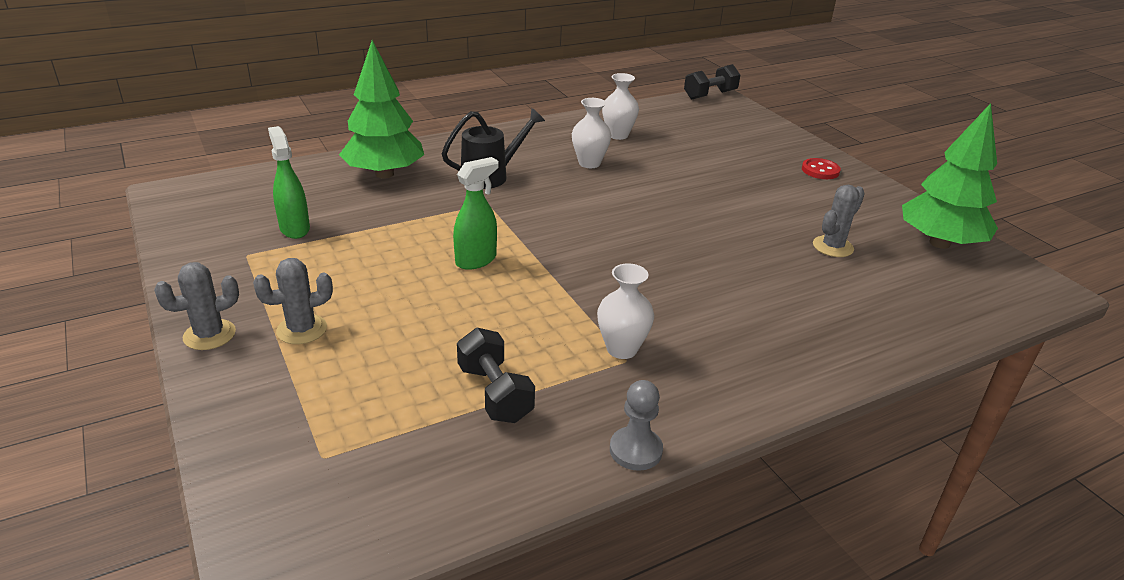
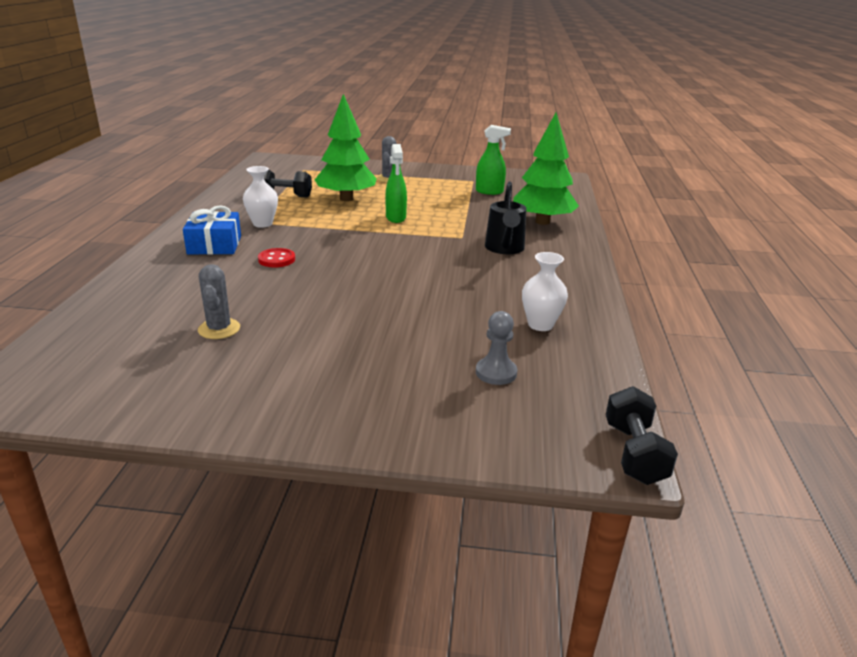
camera: 125 degrees right, 5 degrees down
grey cactus [154,262,239,350] -> none
white vase [572,98,611,168] -> none
grey pawn [610,380,663,471] -> grey pawn moved to [476,311,518,385]
red button [802,158,841,179] -> red button moved to [258,248,295,267]
green tree [902,103,998,249] -> green tree moved to [315,94,377,201]
none -> blue gift [183,205,241,255]

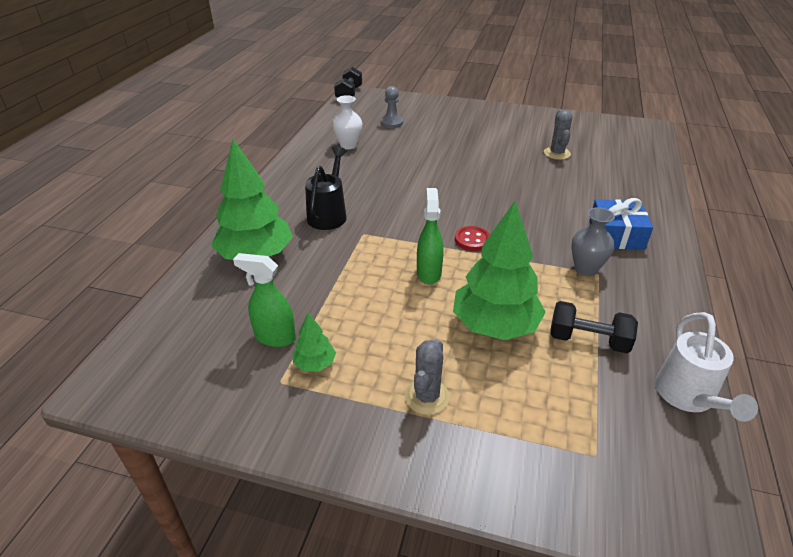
camera: 170 degrees left, 10 degrees up
white vase [243,166,278,228] -> grey vase [571,207,615,276]
red button [258,248,295,267] -> red button moved to [455,226,490,251]
none -> green tree [293,313,336,371]
none -> white watering can [655,312,758,422]

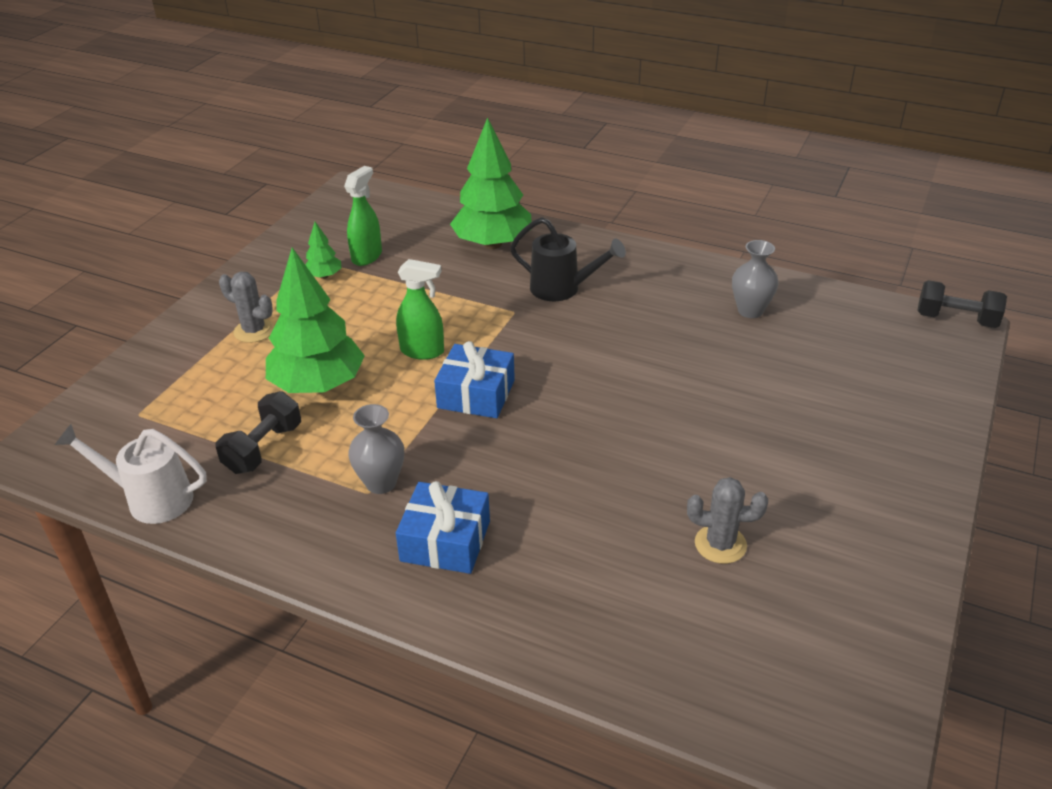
camera: 100 degrees right, 0 degrees up
white vase [333,95,362,149] -> grey vase [732,240,779,318]
grey pawn [381,86,403,128] -> none
red button [455,226,490,251] -> blue gift [434,341,515,418]

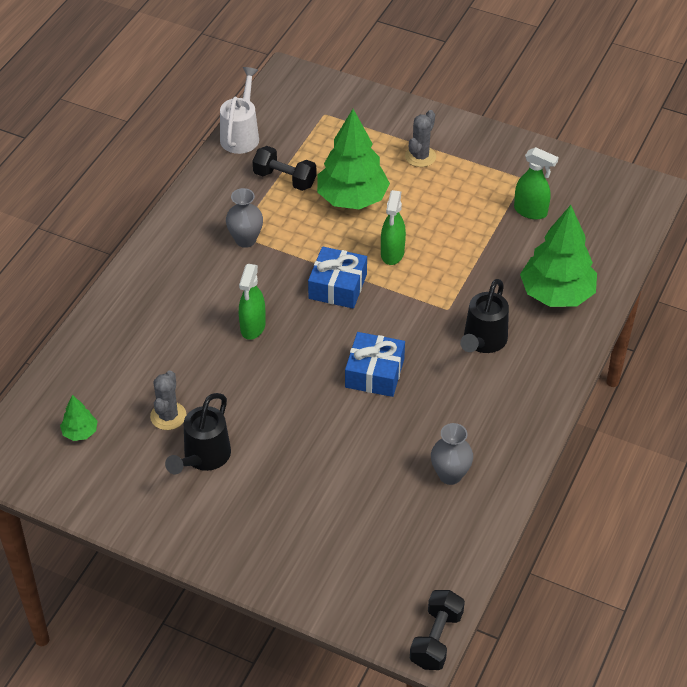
camera: 90 degrees right, 10 degrees up
green tree [305,222,341,279] -> green tree moved to [60,395,97,441]
blue gift [396,481,490,574] -> blue gift moved to [345,332,405,397]
none -> black watering can [165,393,231,474]
none -> green spray bottle [239,264,266,340]

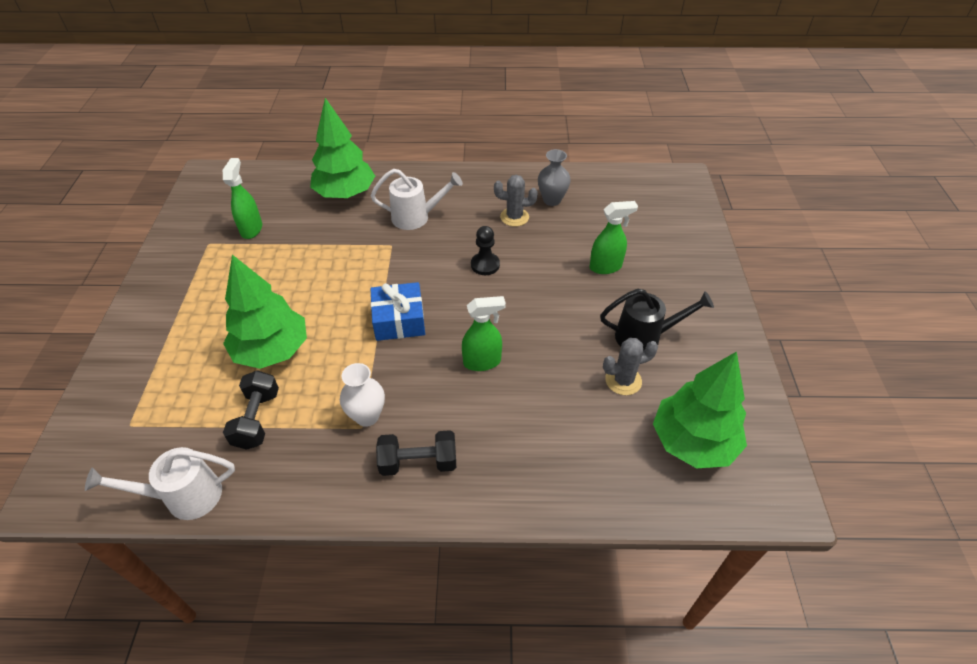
camera: 115 degrees left, 0 degrees up
green tree [60,395,97,441] -> green tree [653,351,747,468], size x2.22
grey vase [226,188,263,248] -> white vase [340,363,385,427]
blue gift [345,332,405,397] -> black pawn [471,226,500,275]
green spray bottle [381,190,406,265] -> green spray bottle moved to [590,201,638,274]
grey cactus [405,110,436,167] -> grey cactus moved to [494,175,538,227]
black dumbbell [410,590,465,670] -> black dumbbell moved to [376,430,456,476]
black watering can [460,279,509,353] -> white watering can [371,169,463,230]

